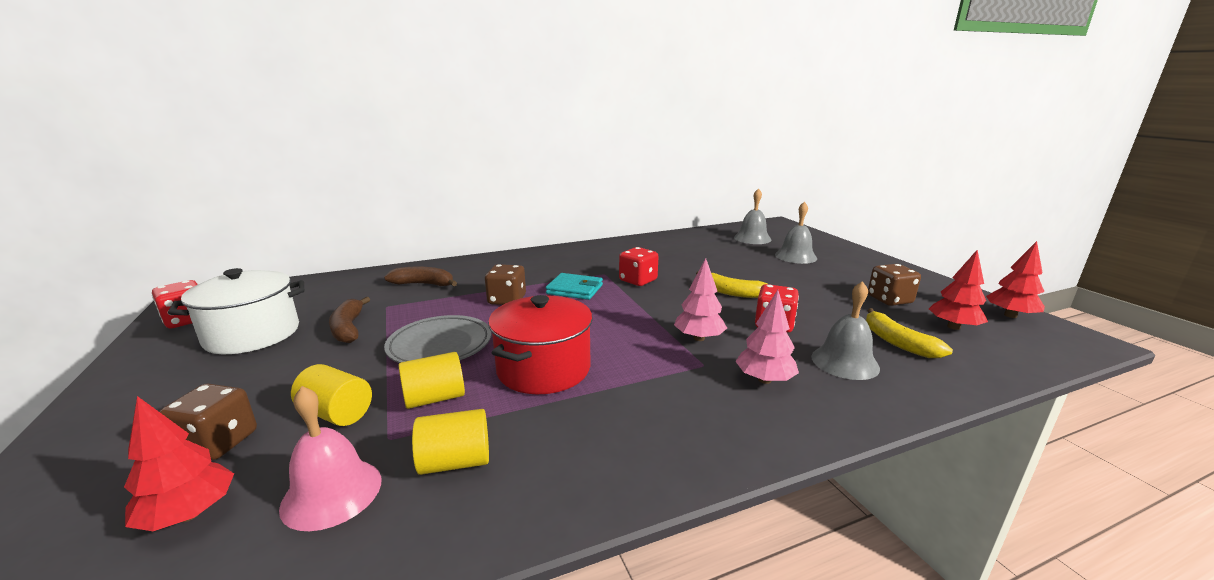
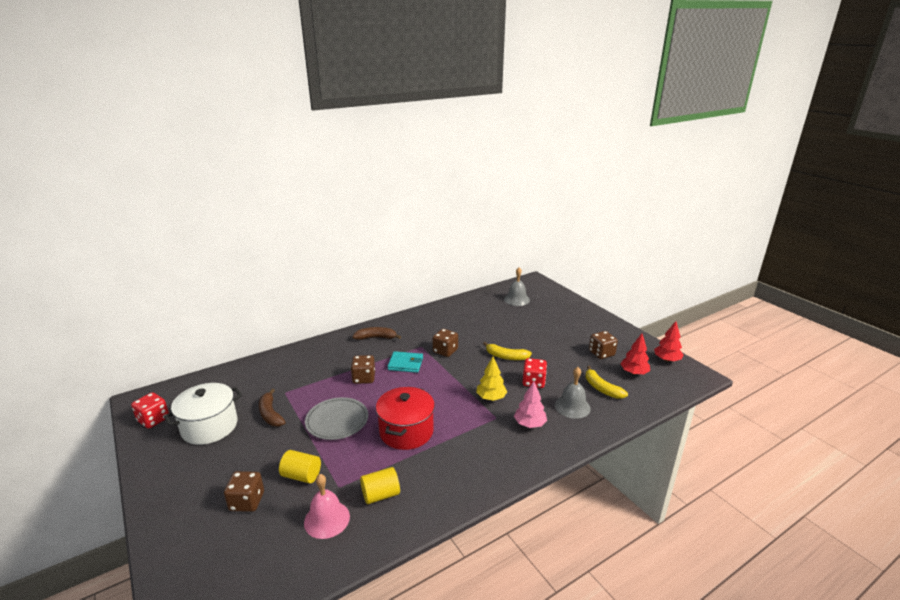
camera: 10 degrees left, 5 degrees up
red tree [124,396,234,531] -> none
brown banana [384,267,457,286] -> brown banana moved to [352,327,401,340]
yellow cylinder [399,352,465,409] -> none
red dice [619,247,658,286] -> brown dice [433,329,458,357]
pink tree [674,258,727,341] -> yellow tree [476,356,507,401]
grey bell [775,201,817,264] -> none

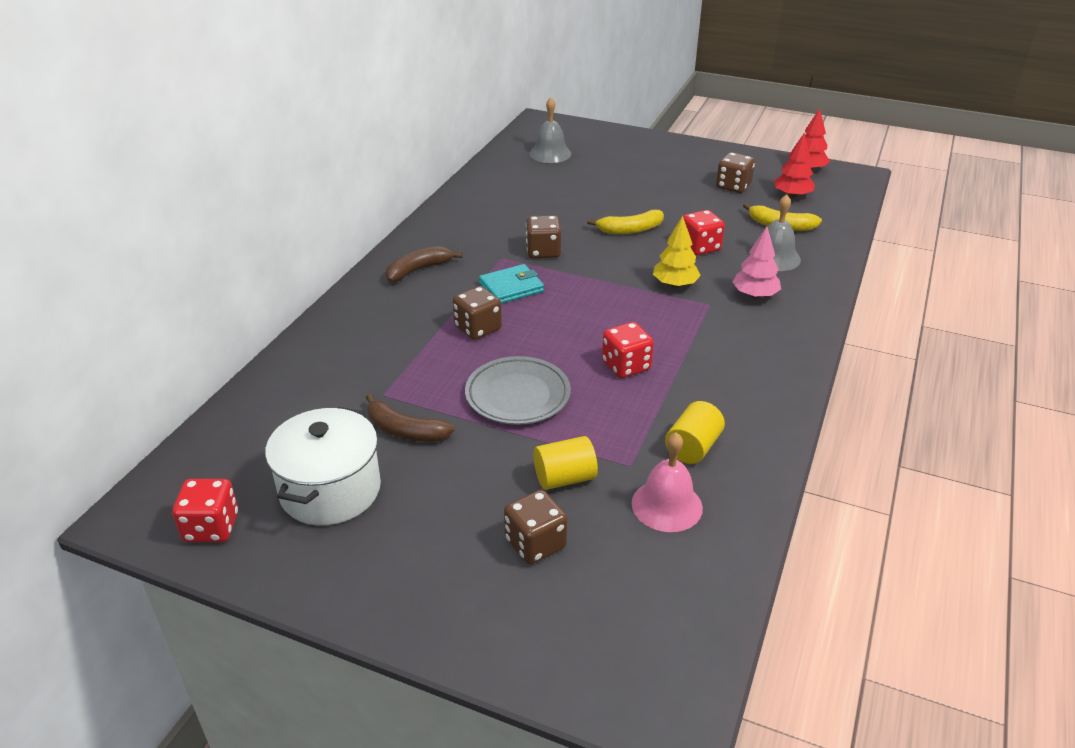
camera: 35 degrees left, 10 degrees up
red pot [376,387,435,450] -> red dice [602,322,654,378]

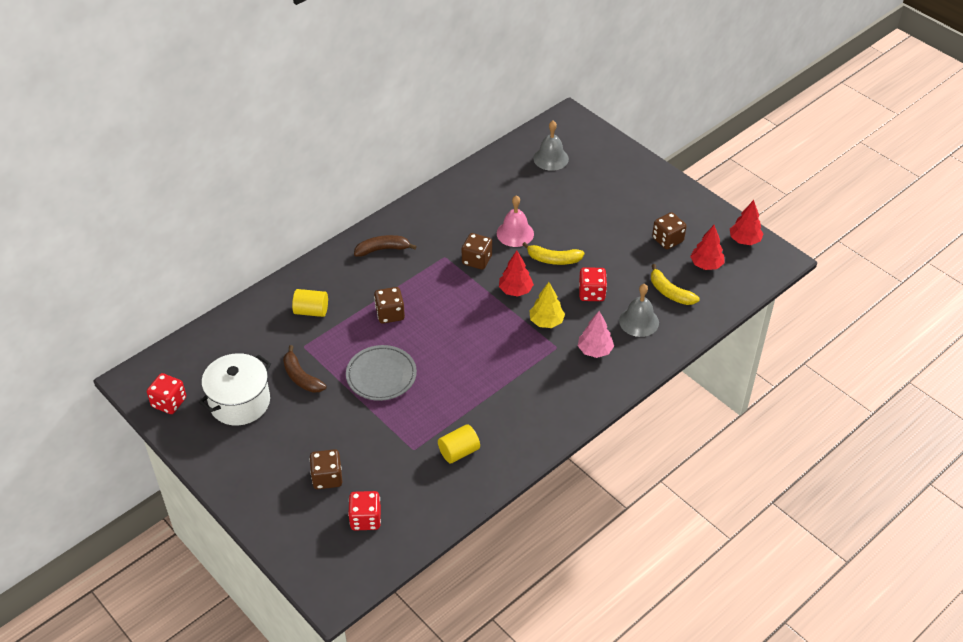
camera: 25 degrees right, 10 degrees up
turquoise wallet [479,264,544,304] -> none
yellow cylinder [534,436,598,490] -> yellow cylinder moved to [292,289,328,317]
red dice [602,322,654,378] -> red dice moved to [348,491,381,530]
pink bell [632,432,703,532] -> pink bell moved to [497,195,534,247]
none -> red tree [499,251,534,297]

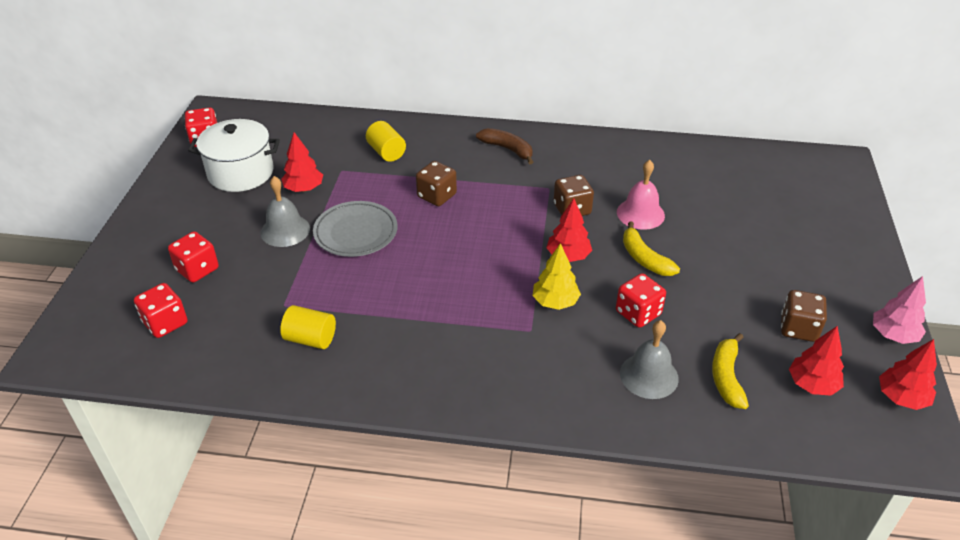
camera: 50 degrees right, 5 degrees down
brown banana [283,345,326,393] -> red tree [281,132,323,192]
brown dice [310,449,342,489] -> red dice [168,231,219,283]
grey bell [533,121,569,171] -> grey bell moved to [260,176,310,247]
pink tree [578,311,614,358] -> pink tree moved to [873,276,926,344]

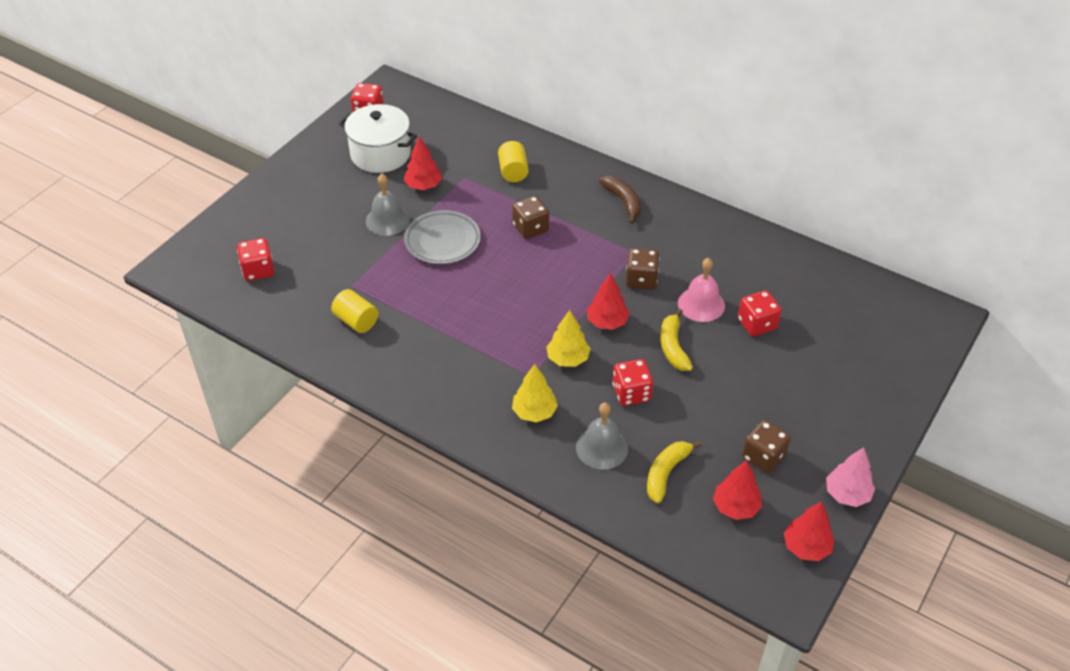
camera: 25 degrees right, 5 degrees up
red dice [168,231,219,283] -> red dice moved to [738,290,781,336]
none -> yellow tree [512,364,558,423]

